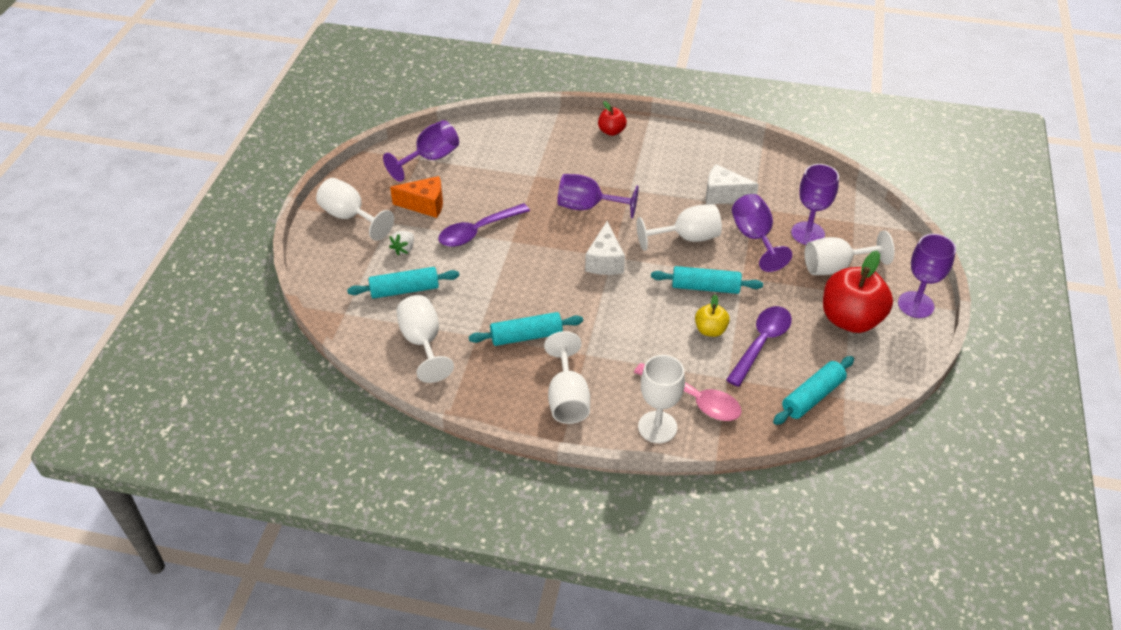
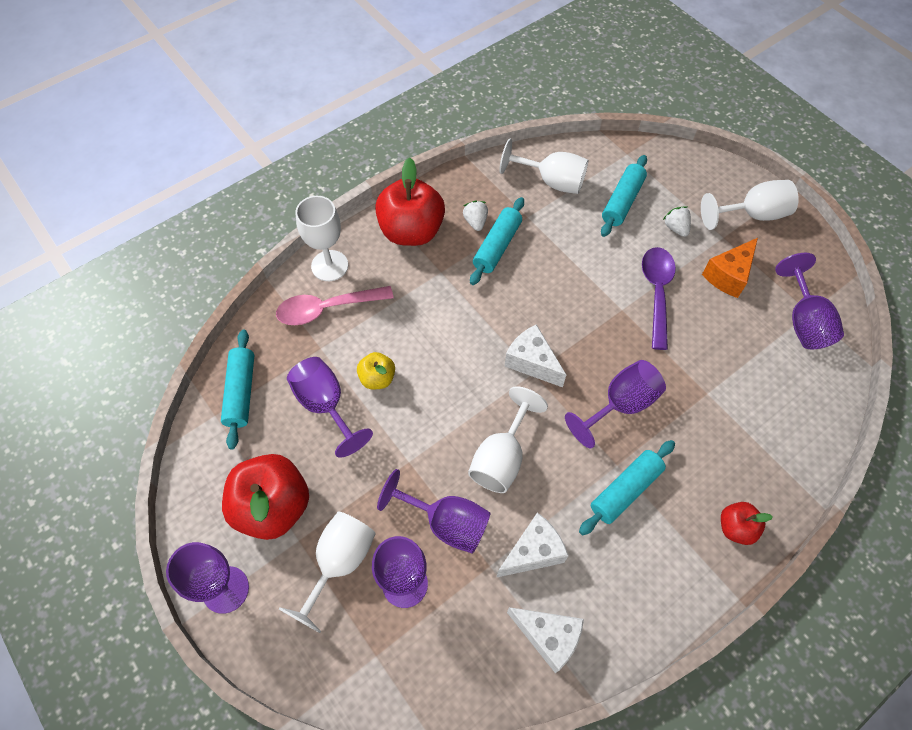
camera: 130 degrees right, 15 degrees up
white goblet [544,331,590,424] -> red apple [375,157,445,246]
turquoise rolling pin [651,266,763,294] -> turquoise rolling pin moved to [579,440,675,535]
purple spoon [726,306,792,387] -> purple goblet [287,357,373,458]
none -> white strawberry [463,201,488,231]
none -> white cheese [507,607,584,673]

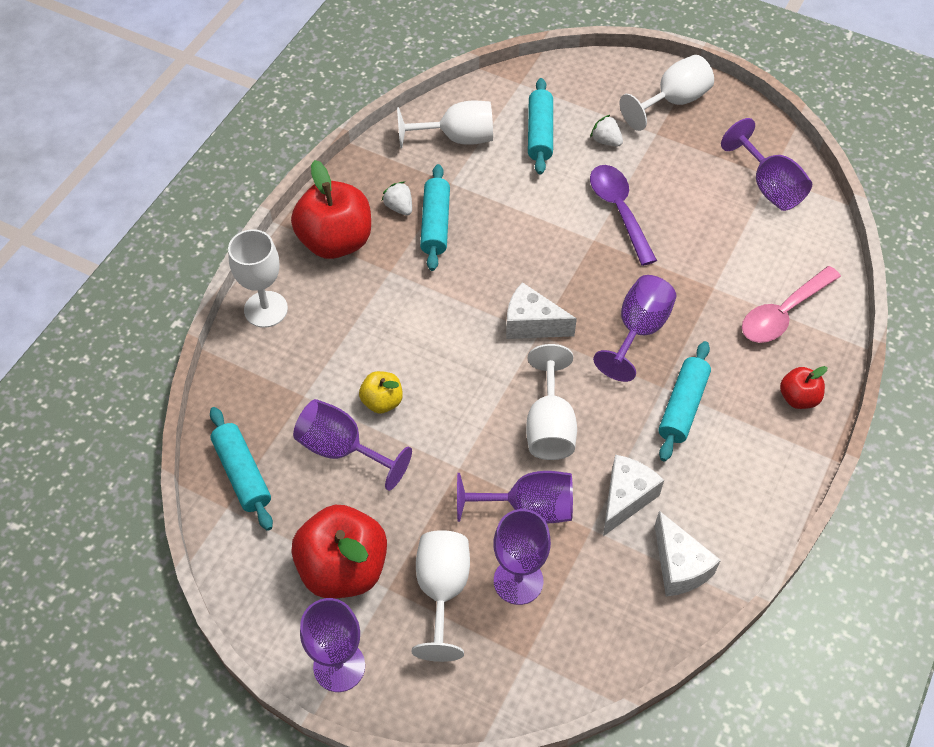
camera: 25 degrees left, 5 degrees down
pink spoon [276,286,394,325] -> pink spoon moved to [742,266,841,343]
white cheese [507,607,584,673] -> white cheese turned 60 degrees clockwise [655,511,721,596]
orange cheese [702,238,758,298] -> none

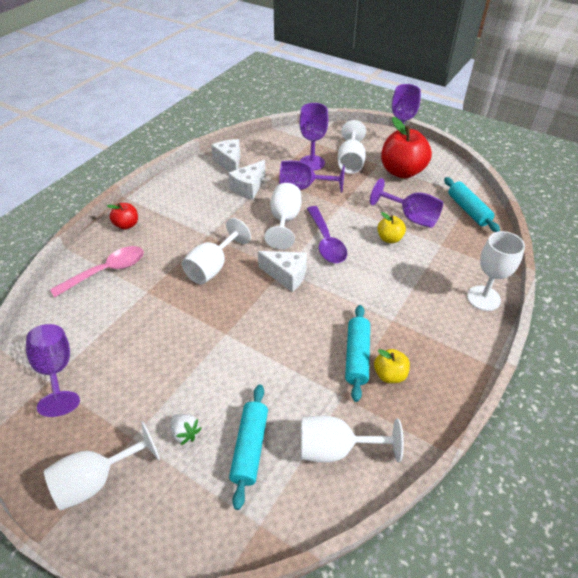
camera: 175 degrees left, 10 degrees down
red apple [291,160,371,259] -> none
white strawberry [382,182,412,215] -> yellow apple [374,349,410,383]
purple spoon [590,165,657,266] -> purple spoon moved to [307,206,347,263]
purple goblet [593,275,676,382] -> white goblet [182,218,251,284]
turquoise rolling pin [659,341,711,461] -> none

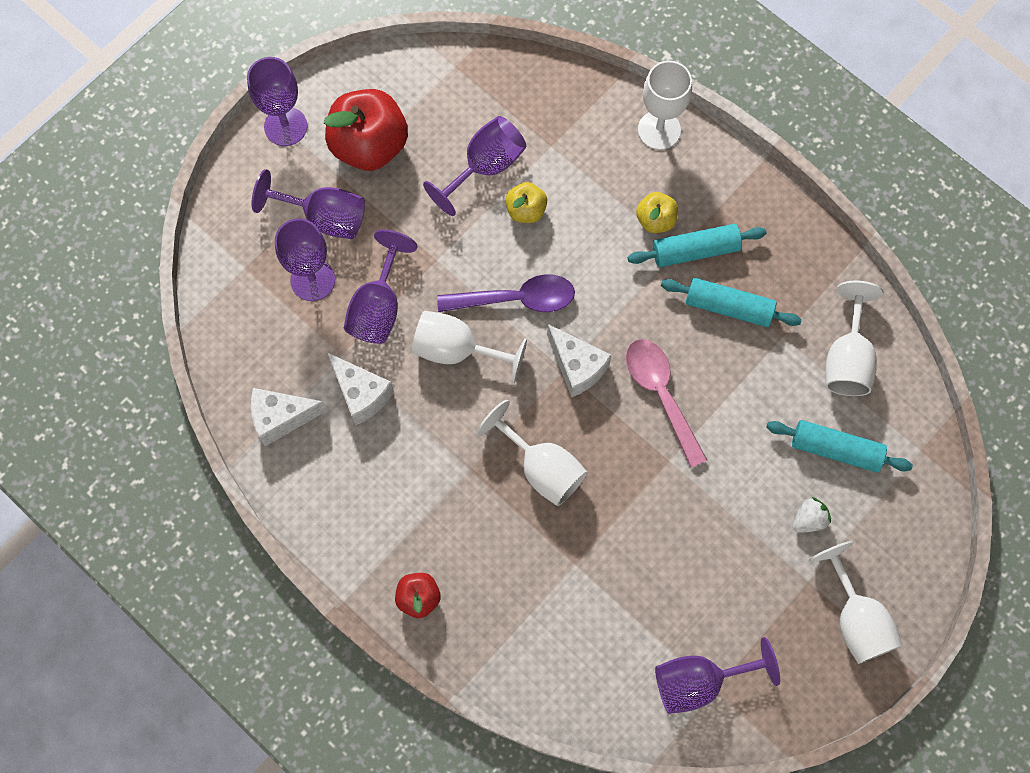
camera: 80 degrees left, 25 degrees up
pink spoon [50,246,144,297] -> pink spoon moved to [626,339,707,468]
white cheese [258,251,307,292] -> white cheese turned 105 degrees clockwise [547,324,612,398]
white goblet [338,120,366,174] -> purple goblet [252,169,365,239]
yellow apple [374,349,410,383] -> yellow apple moved to [636,192,678,233]
turquoise rolling pin [444,177,500,232] -> turquoise rolling pin moved to [628,224,767,267]

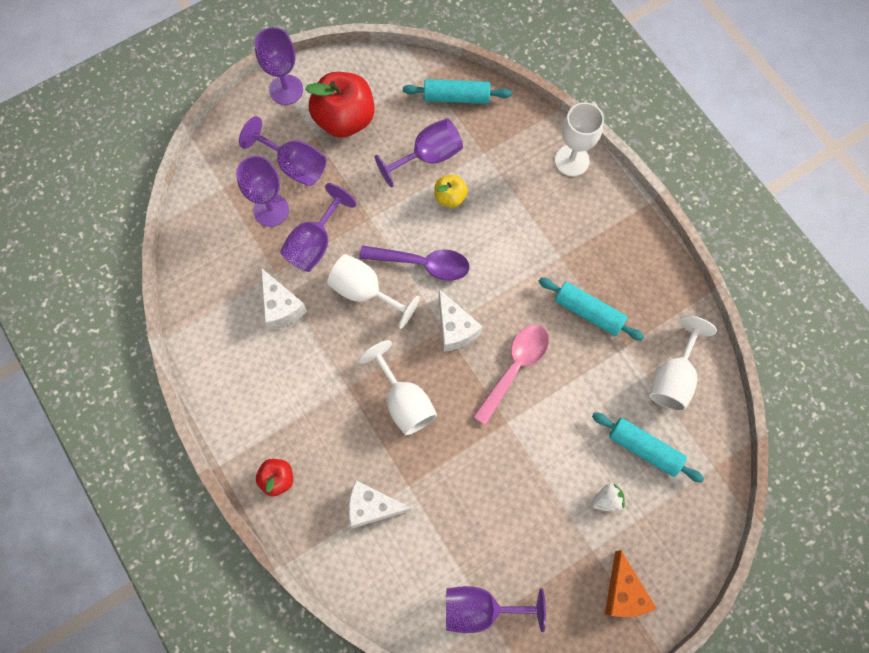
camera: 15 degrees right, 0 degrees up
white cheese [251,388,327,446] -> white cheese moved to [349,480,412,528]
pink spoon [626,339,707,468] -> pink spoon turned 45 degrees clockwise [473,325,549,425]
turquoise rolling pin [628,224,767,267] -> turquoise rolling pin moved to [403,79,512,104]
yellow apple [636,192,678,233] -> none
white goblet [809,540,902,664] -> orange cheese [605,550,657,617]

